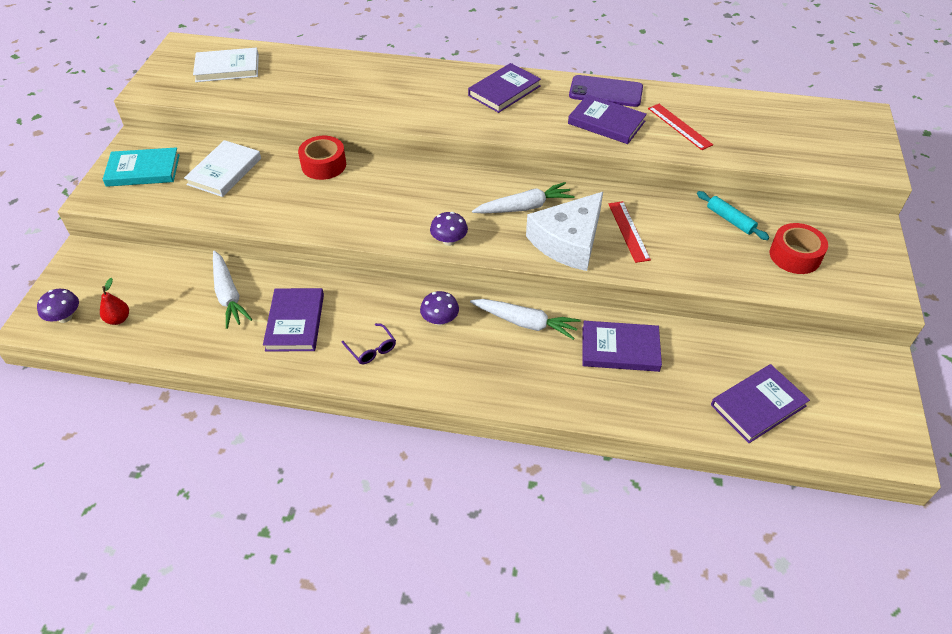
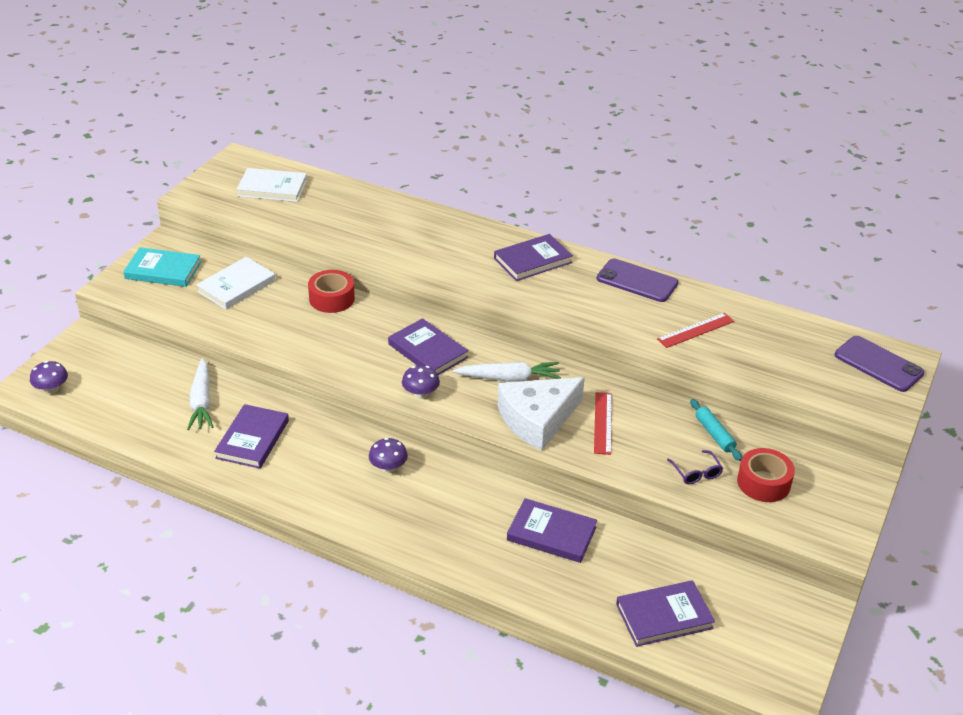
camera: 15 degrees right, 10 degrees down
red pear [100,278,129,325] -> none
purple glasses [342,323,396,364] -> purple glasses moved to [667,450,723,484]
white carrot [470,299,581,340] -> none
purple book [568,94,647,144] -> purple book moved to [388,318,468,375]
red ruler [648,104,713,150] -> red ruler turned 75 degrees clockwise [657,313,734,348]
none -> purple phone [835,336,925,392]

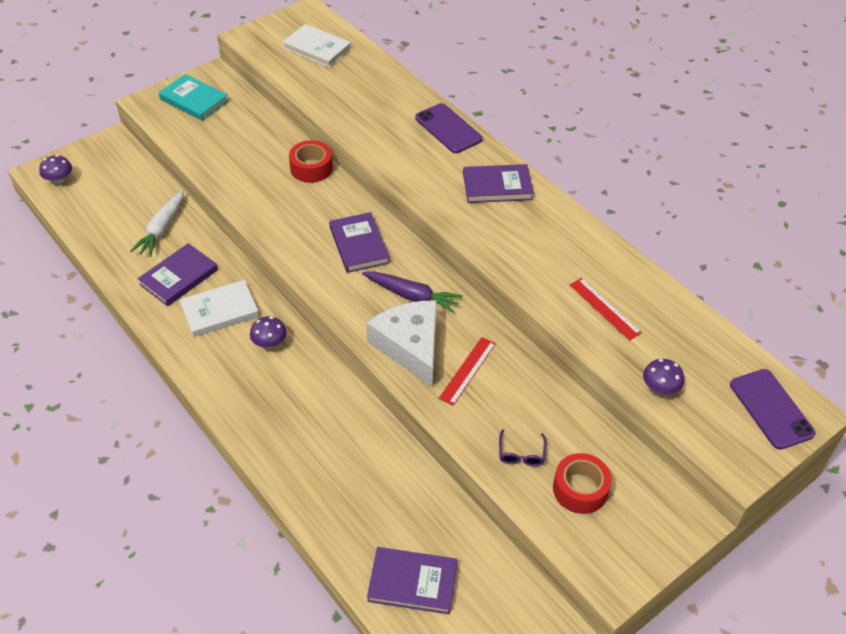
camera: 25 degrees right, 10 degrees up
white book [196,257,276,310] -> white book moved to [180,280,259,337]
purple mushroom [402,365,440,399] -> purple mushroom moved to [643,359,684,394]
white carrot [453,362,561,382] -> purple carrot [362,271,463,313]
white cheese [498,377,585,451] -> white cheese turned 75 degrees clockwise [366,301,437,387]
purple book [507,498,597,563] -> none
purple phone [597,259,678,302] -> purple phone moved to [415,103,483,153]
red ruler [657,313,734,348] -> red ruler turned 60 degrees clockwise [570,278,642,340]
turquoise rolling pin [690,399,742,461] -> none

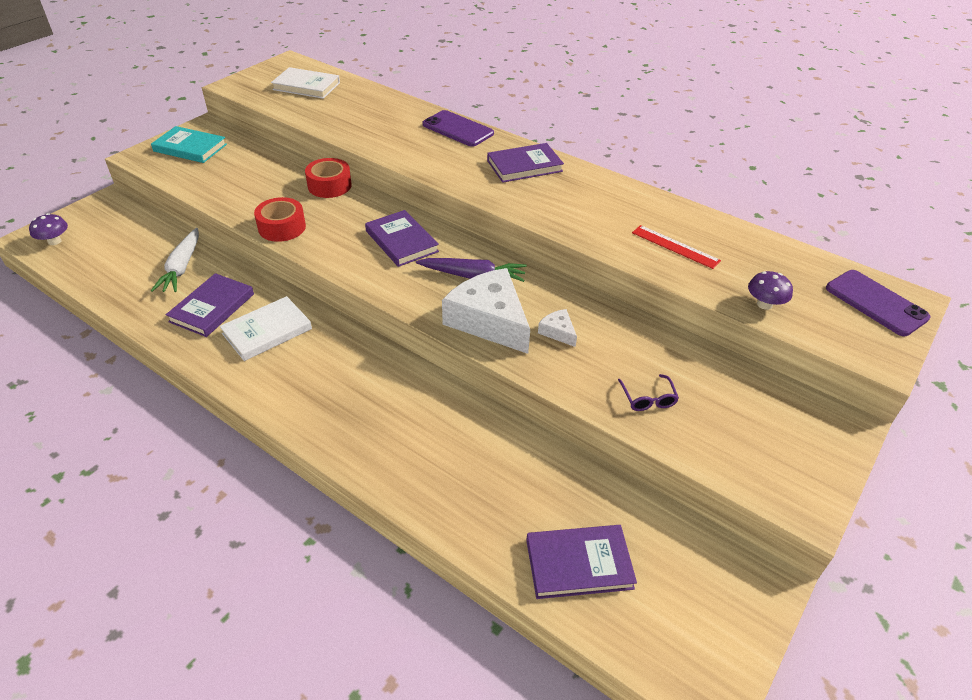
camera: 15 degrees left, 5 degrees down
purple mushroom [250,316,287,349] -> none
red ruler [439,337,496,406] -> white cheese [538,309,577,347]
red tape [553,453,612,514] -> red tape moved to [254,197,306,242]

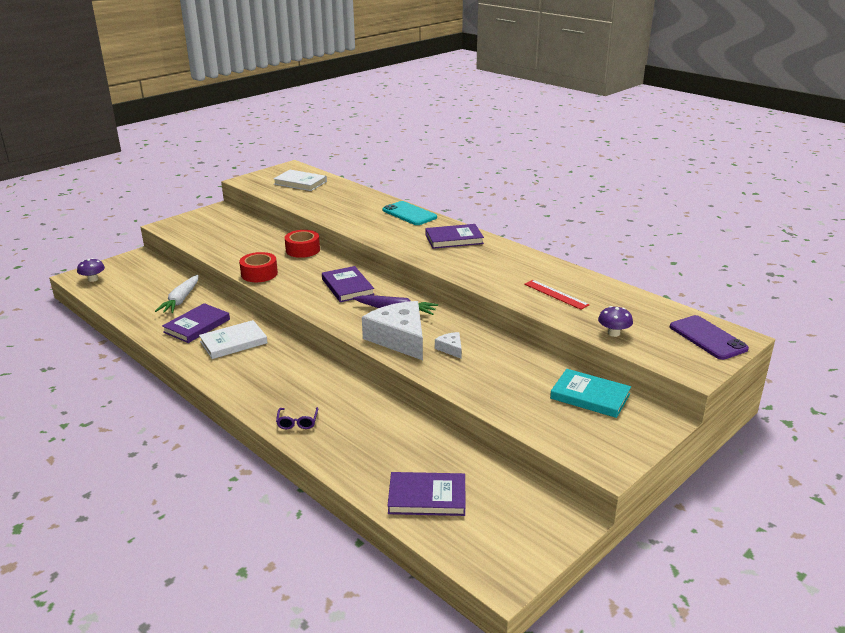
camera: 10 degrees right, 15 degrees down
turquoise book [151,126,227,163] -> turquoise book moved to [550,369,631,418]
purple phone [422,110,494,147] -> turquoise phone [382,201,437,225]
purple glasses [618,374,679,411] -> purple glasses moved to [276,407,319,429]

